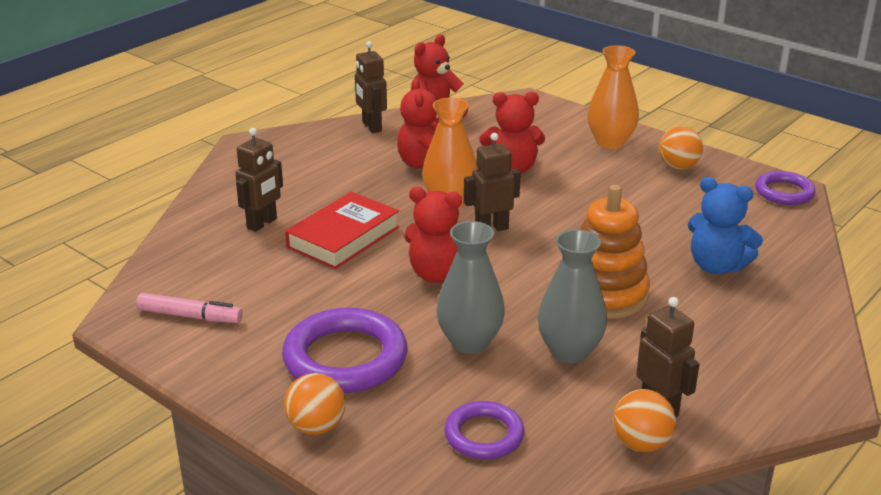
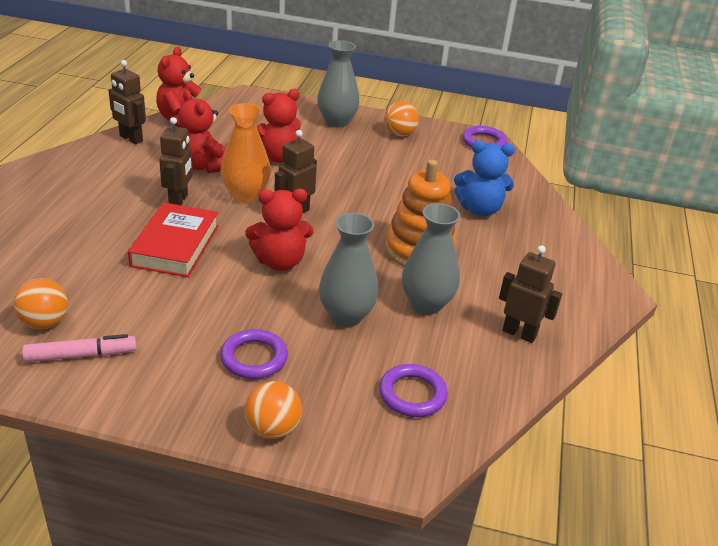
camera: 30 degrees left, 5 degrees up
brown robot [235,128,283,232] -> brown robot moved to [159,117,193,205]
purple ring [282,308,407,393] -> purple ring [220,329,288,379], size x0.59
orange vase [587,45,639,149] -> grey vase [317,40,359,127]
orange ball [613,389,676,452] -> orange ball moved to [13,278,68,329]

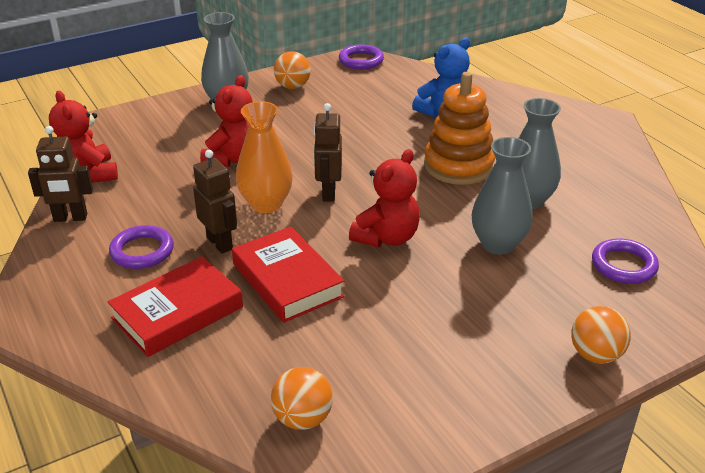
camera: 40 degrees left, 0 degrees up
pink marker [22,334,136,362] -> none
red teddy bear [178,90,226,173] -> none
purple ring [220,329,288,379] -> purple ring moved to [109,225,174,269]
brown robot [499,245,562,343] -> none
none -> red book [108,256,243,357]

